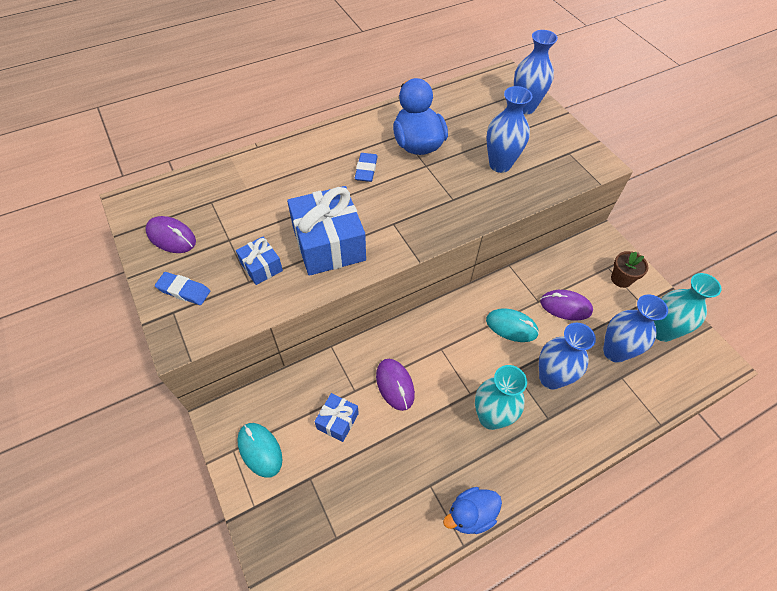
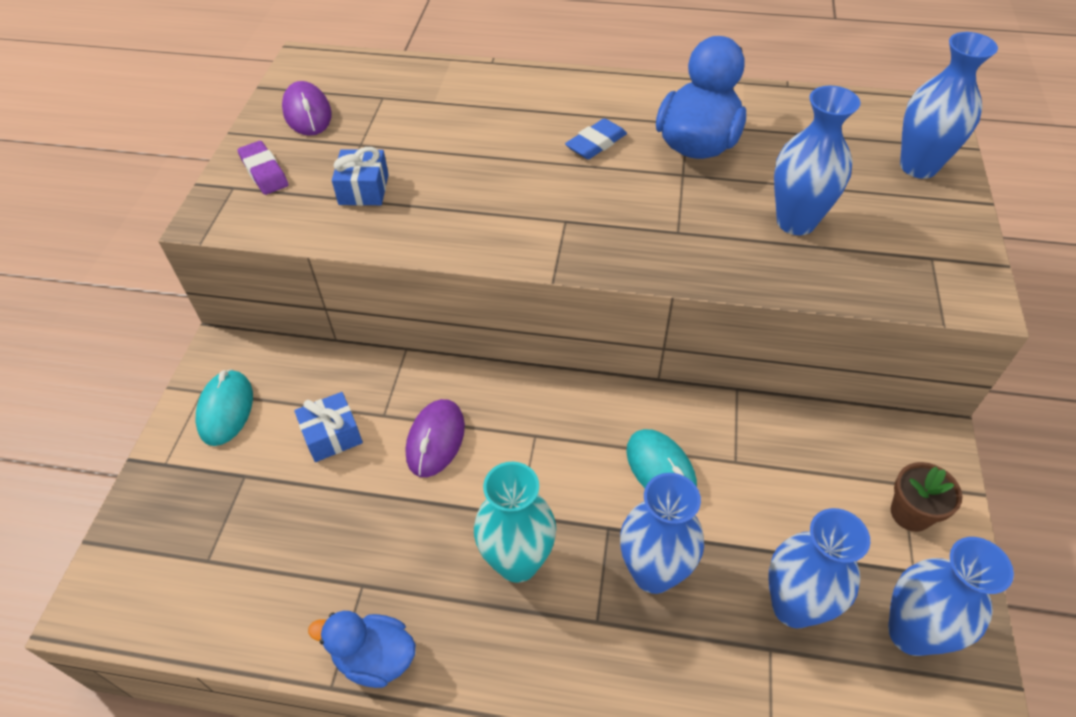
camera: 40 degrees right, 5 degrees down
blue eraser [155,272,210,305] -> purple eraser [238,141,288,195]
blue gift [287,186,366,276] -> none
purple mouse [540,290,593,321] -> none
turquoise vase [654,273,722,342] -> blue vase [888,537,1014,656]

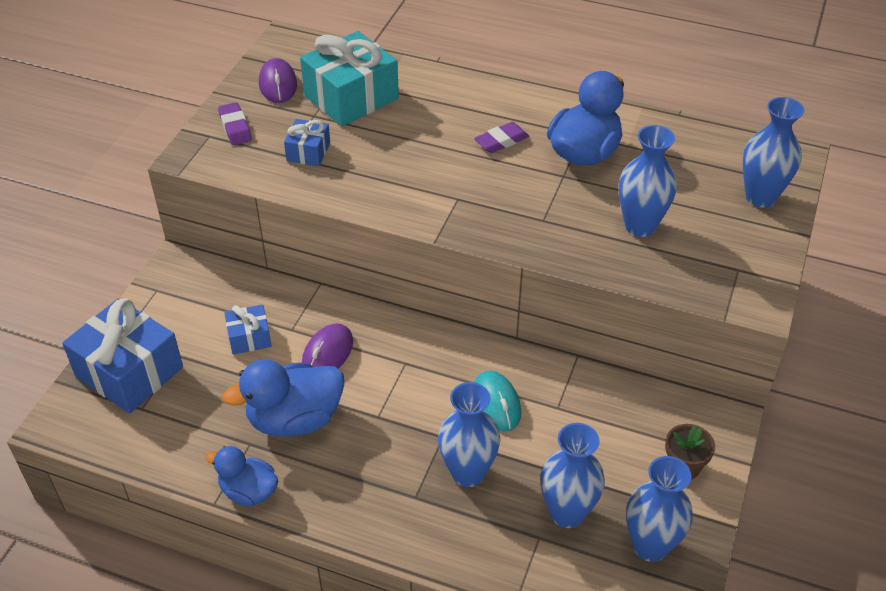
camera: 10 degrees right, 5 degrees down
turquoise mouse [195,369,253,446] -> none
turquoise vase [474,462,556,583] -> none
blue eraser [565,118,627,159] -> purple eraser [474,122,529,153]
none -> blue gift [62,298,183,413]
none -> blue duck [222,359,344,437]
none -> turquoise gift [300,31,399,126]

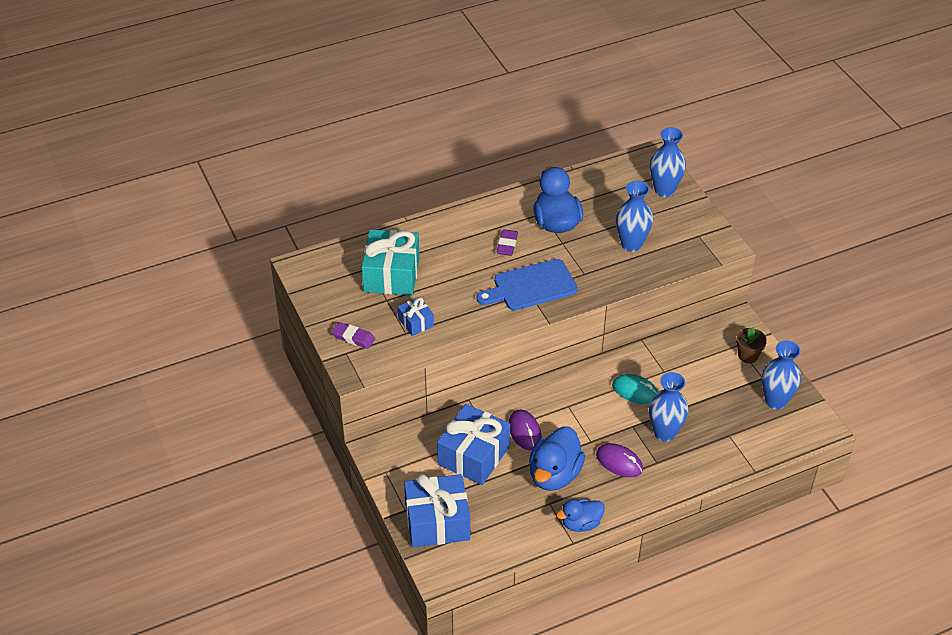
camera: 45 degrees left, 0 degrees up
blue gift [224,304,272,355] -> blue gift [437,404,510,485], size x1.99
purple mouse [259,58,297,103] -> purple mouse moved to [596,443,643,477]
blue vase [540,423,605,528] -> none
none -> blue cutting board [476,259,578,310]

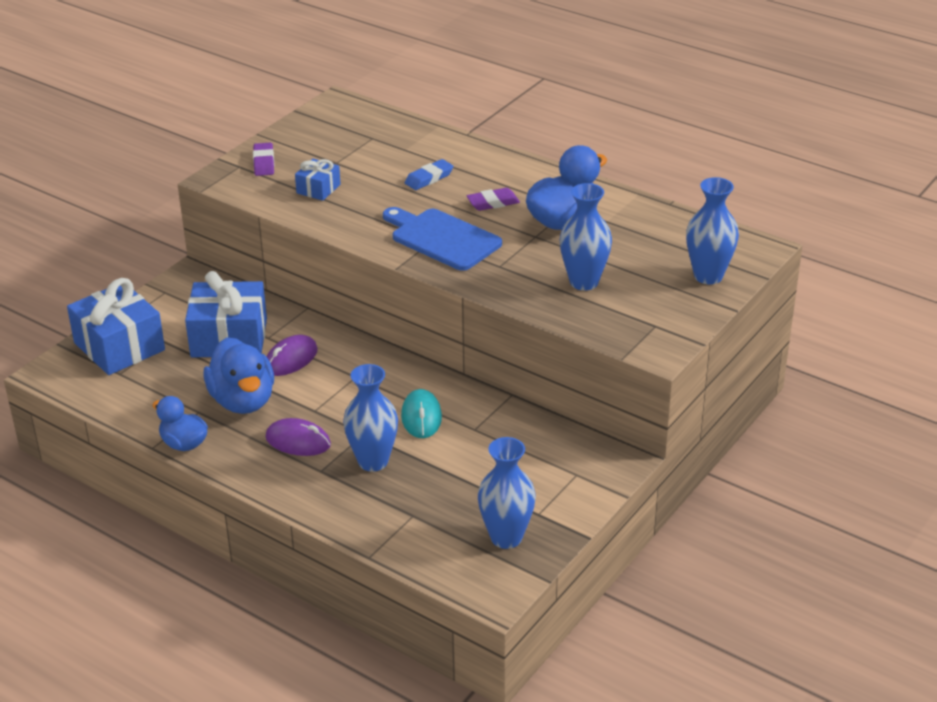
camera: 60 degrees right, 10 degrees down
turquoise gift [362,229,420,296] -> none
blue duck [529,426,585,491] -> blue duck turned 105 degrees counterclockwise [203,337,274,414]
purple mouse [596,443,643,477] -> purple mouse turned 75 degrees counterclockwise [265,418,331,456]
brown flower pot [736,327,767,363] -> none
none -> blue eraser [405,159,454,190]

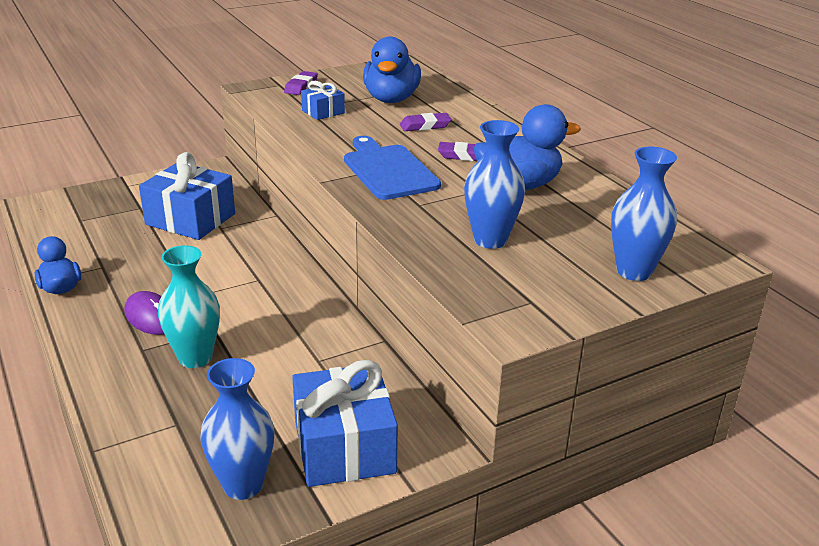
camera: 25 degrees right, 5 degrees down
blue gift [67,278,165,375] -> blue gift moved to [292,360,398,487]
blue duck [203,337,274,414] -> blue duck moved to [363,36,421,103]
purple mouse [266,335,318,376] -> none
blue vase [343,364,398,472] -> turquoise vase [158,245,220,368]
turquoise mouse [401,389,442,438] -> none
blue eraser [405,159,454,190] -> purple eraser [400,113,451,131]

